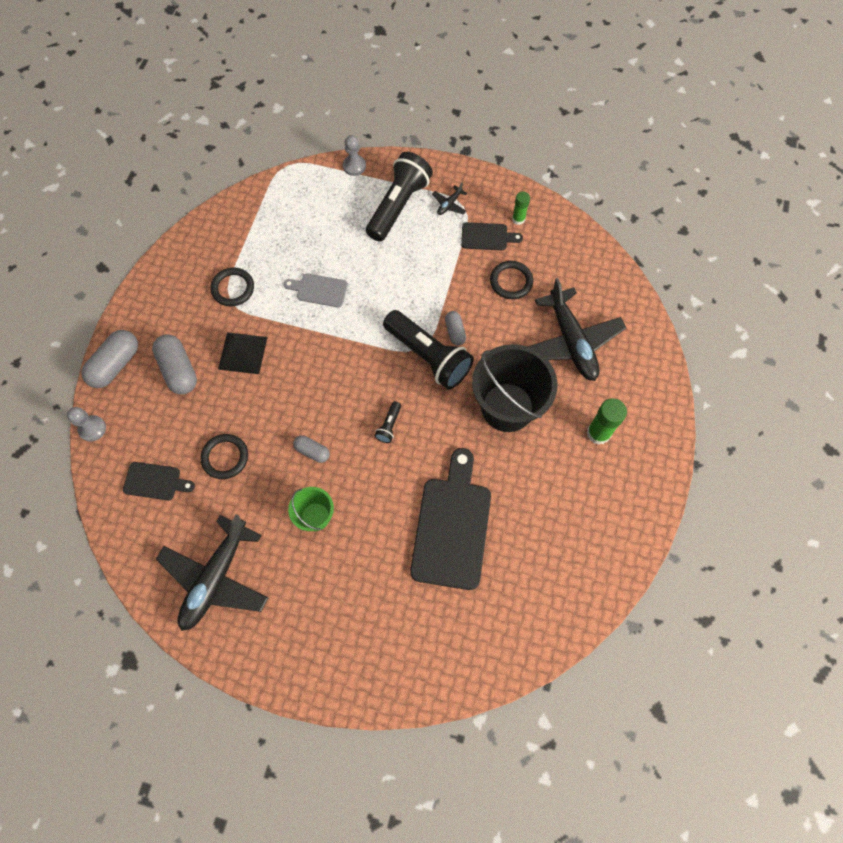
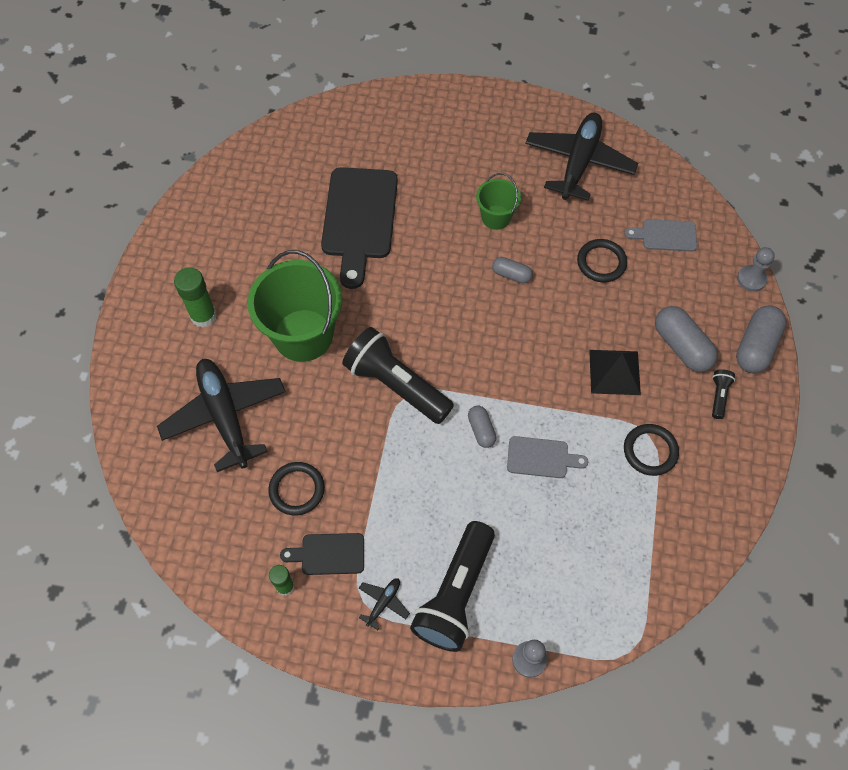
camera: 175 degrees right, 5 degrees down
black cutting board [123,462,195,500] -> grey cutting board [624,219,697,252]
black flashlight [374,401,401,443] -> black flashlight moved to [712,369,735,419]
grey capsule [445,311,466,346] -> grey capsule moved to [468,405,496,448]
black bucket [472,344,558,432] -> green bucket [247,250,343,362]

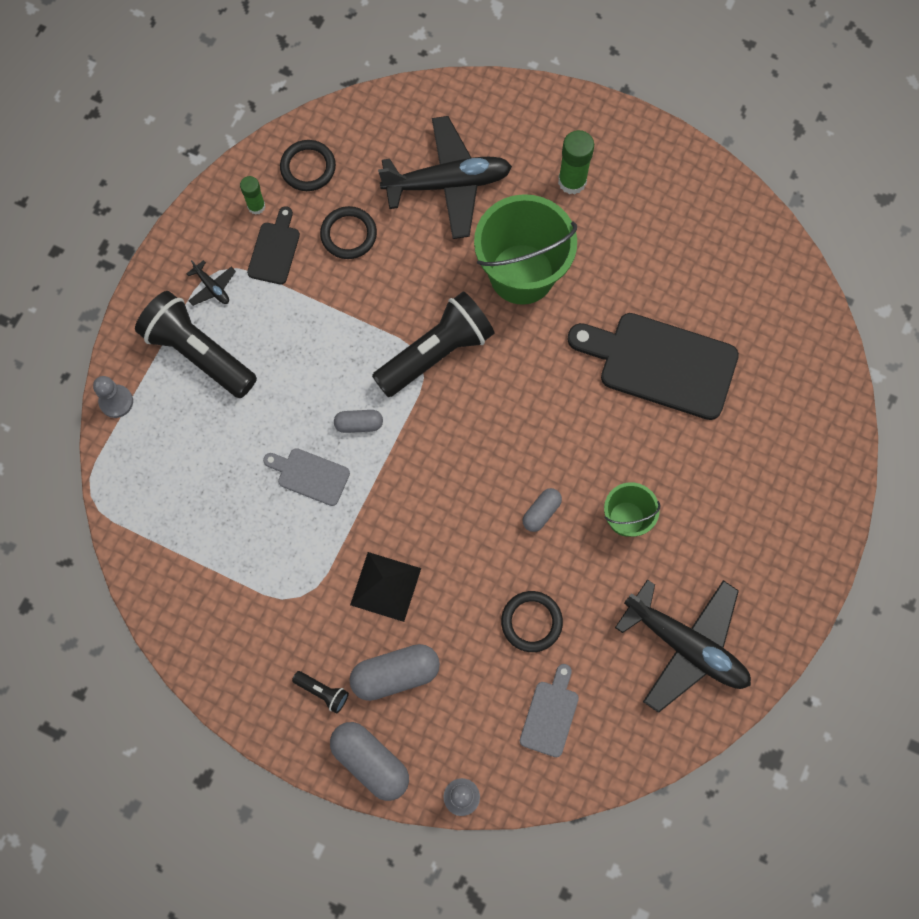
camera: 105 degrees right, 10 degrees up
grey cutting board [507,436,588,478] -> grey cutting board turned 90 degrees clockwise [263,448,350,506]
black ring [624,424,679,476] -> black ring moved to [280,140,336,191]

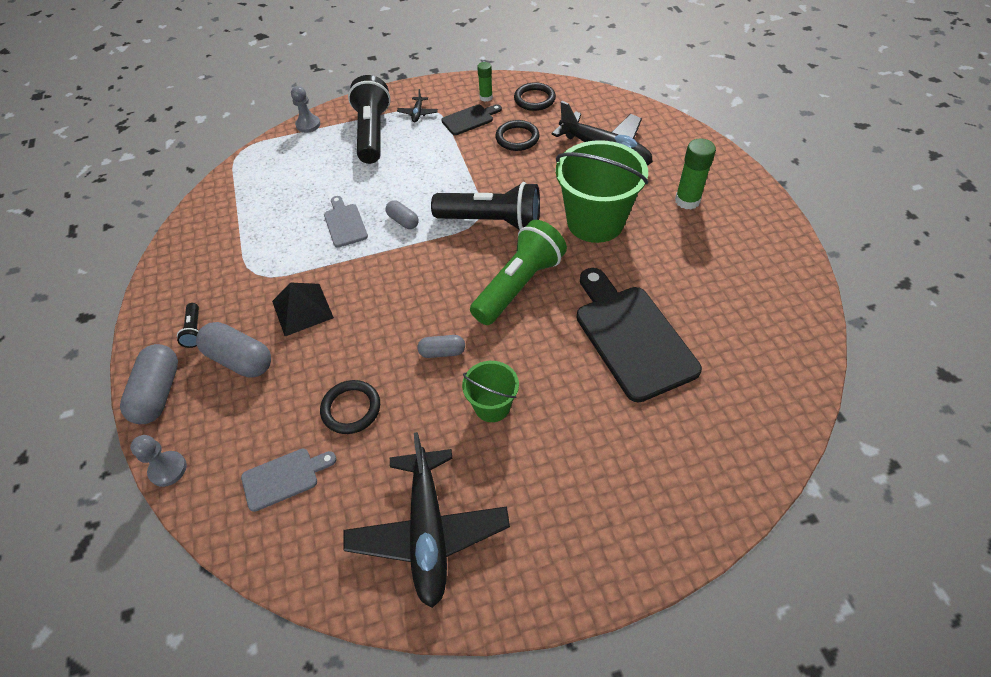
camera: 50 degrees right, 20 degrees down
none -> green flashlight [470,220,567,325]

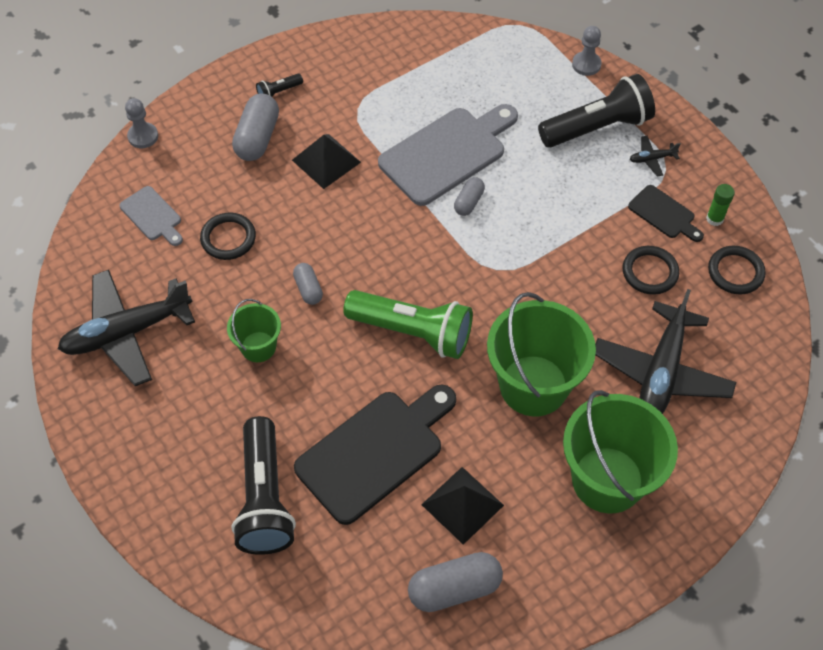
camera: 70 degrees right, 5 degrees up
grey capsule [120,344,178,424] -> grey capsule moved to [408,552,503,612]
grey cutting board [324,196,368,247] -> grey cutting board [378,104,518,206], size x1.99
black flashlight [431,182,540,230] -> black flashlight moved to [232,416,296,555]
green glue stick [675,138,716,209] -> green bucket [563,390,678,513]
none -> black pyramid [421,467,504,545]

